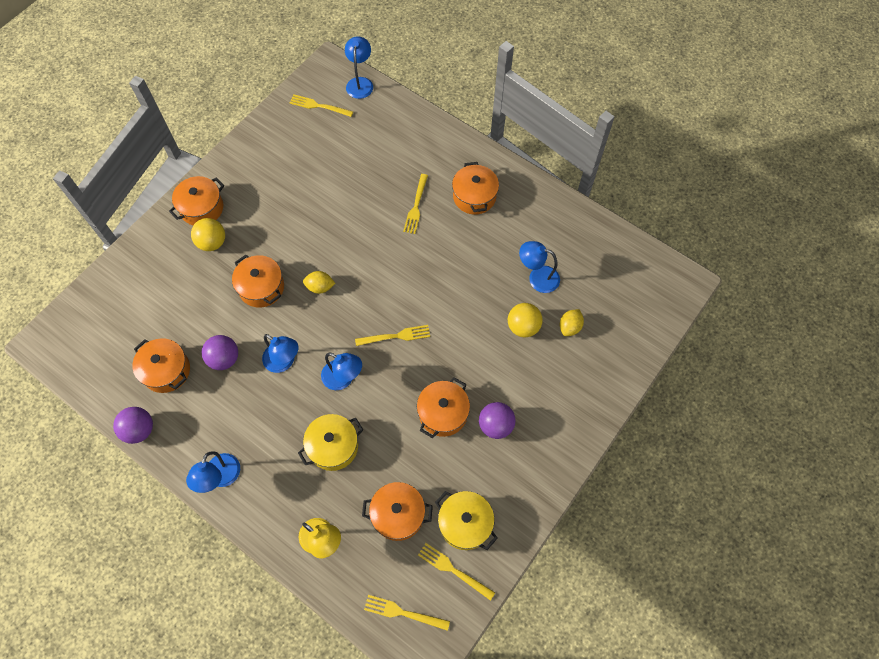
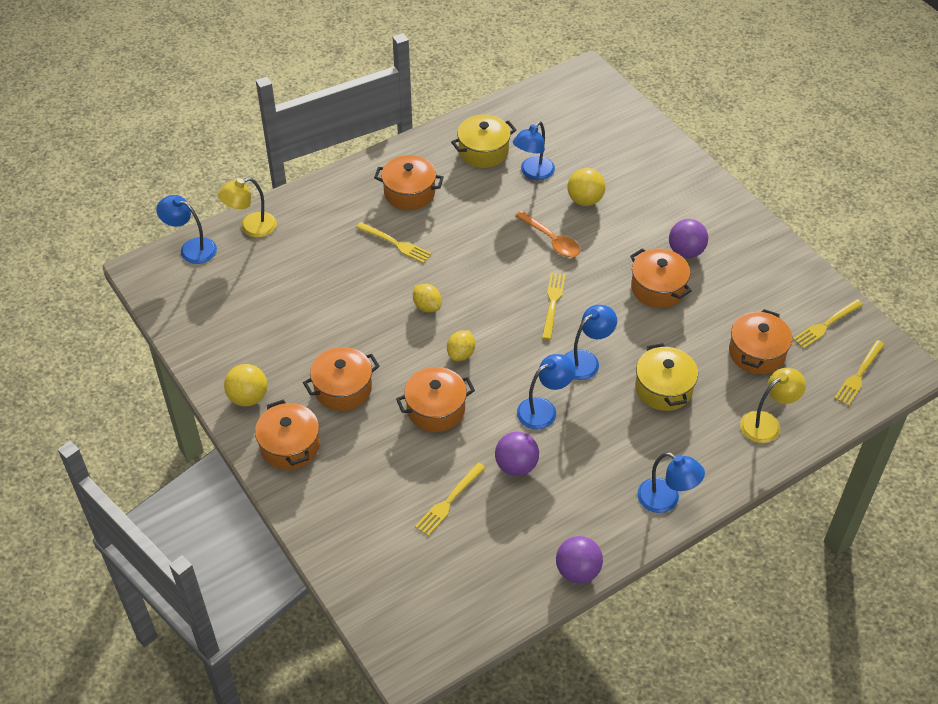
camera: 70 degrees left, 15 degrees down
orange pot [132,338,190,393] -> orange pot moved to [303,347,380,411]
yellow ball [191,218,225,251] -> yellow ball moved to [224,364,267,407]
yellow fork [290,94,353,117] -> yellow fork moved to [415,463,485,536]
yellow pot [435,491,498,550] -> yellow pot moved to [451,115,516,168]
yellow lemon [560,309,584,336] -> yellow lemon moved to [413,284,442,313]
none -> yellow lamp [218,177,277,238]
none -> orange spoon [515,211,580,257]

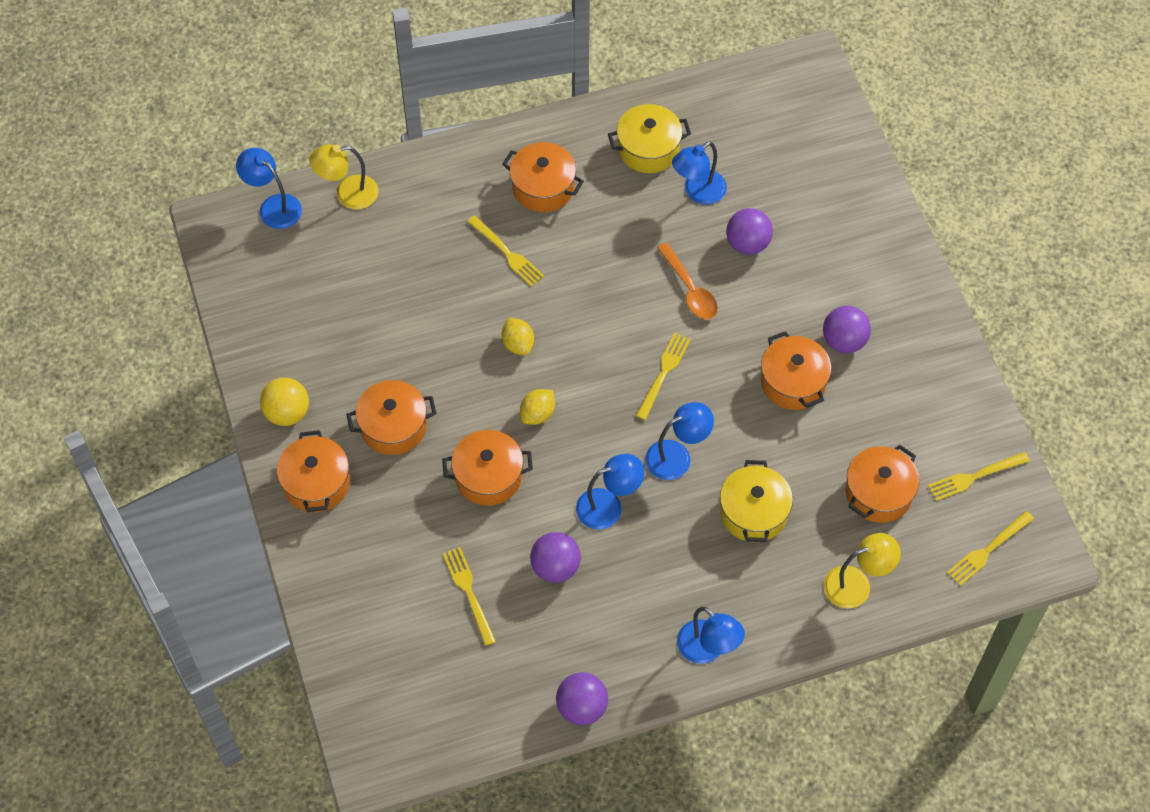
camera: 15 degrees right, 10 degrees up
yellow fork [415,463,485,536] -> yellow fork turned 105 degrees clockwise [443,547,496,646]
yellow ball [568,168,605,206] -> purple ball [726,208,773,255]

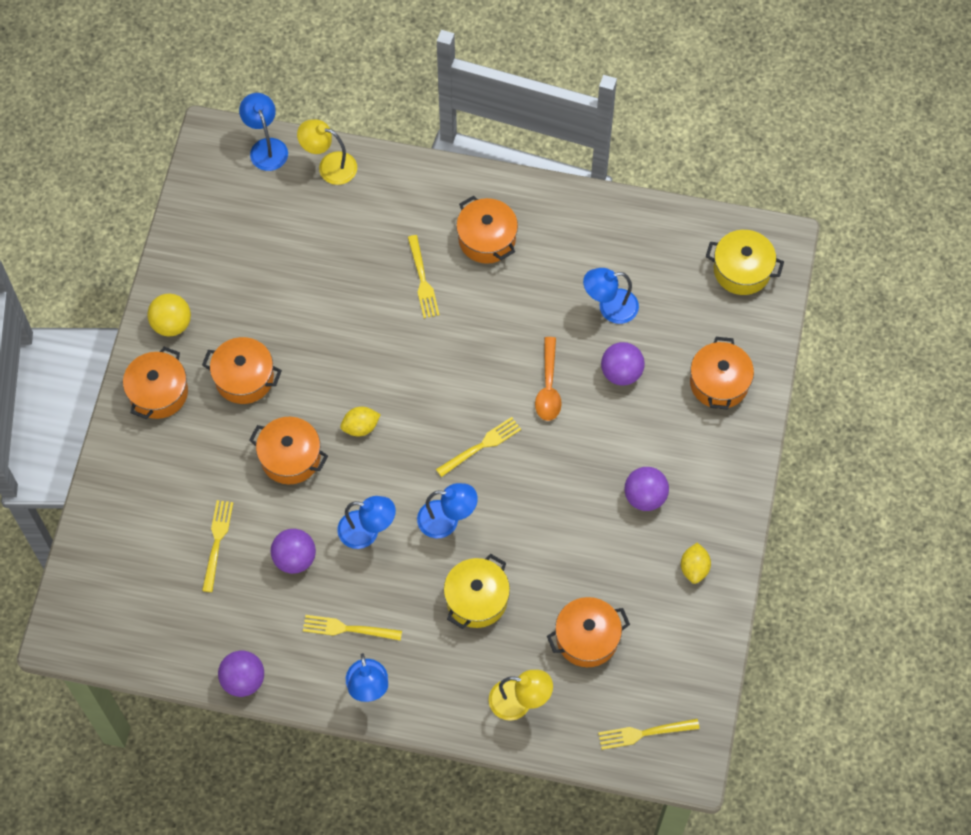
camera: 30 degrees right, 5 degrees up
yellow lemon [502,318,534,355] -> yellow lemon moved to [681,542,711,584]
yellow pot [608,104,691,173] -> yellow pot moved to [706,230,784,295]
orange pot [761,331,831,410] -> orange pot moved to [690,337,754,410]
yellow fork [928,452,1030,501] -> yellow fork moved to [303,615,402,641]

